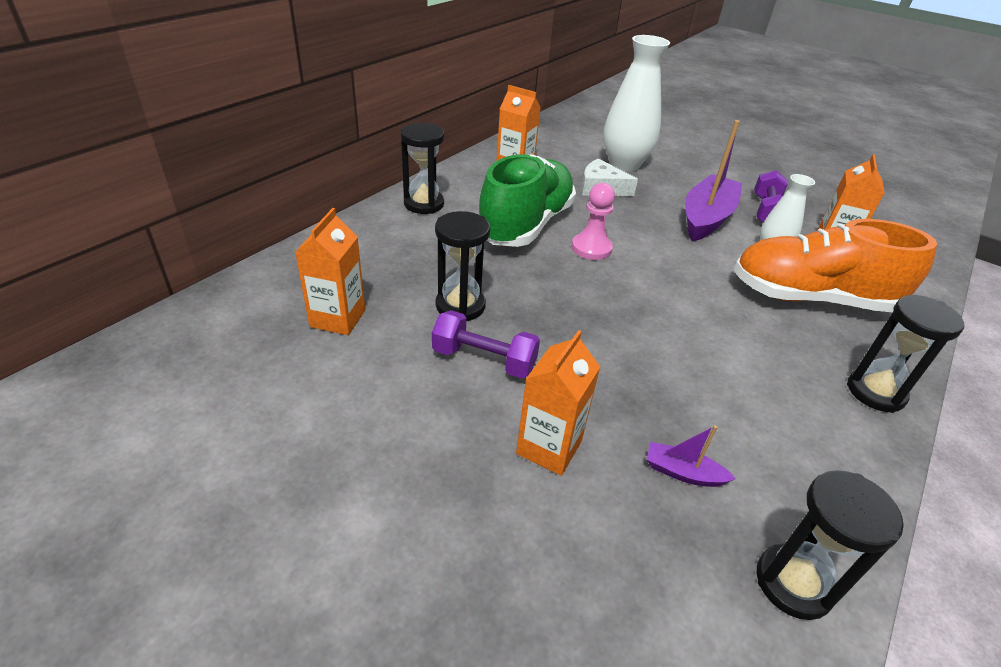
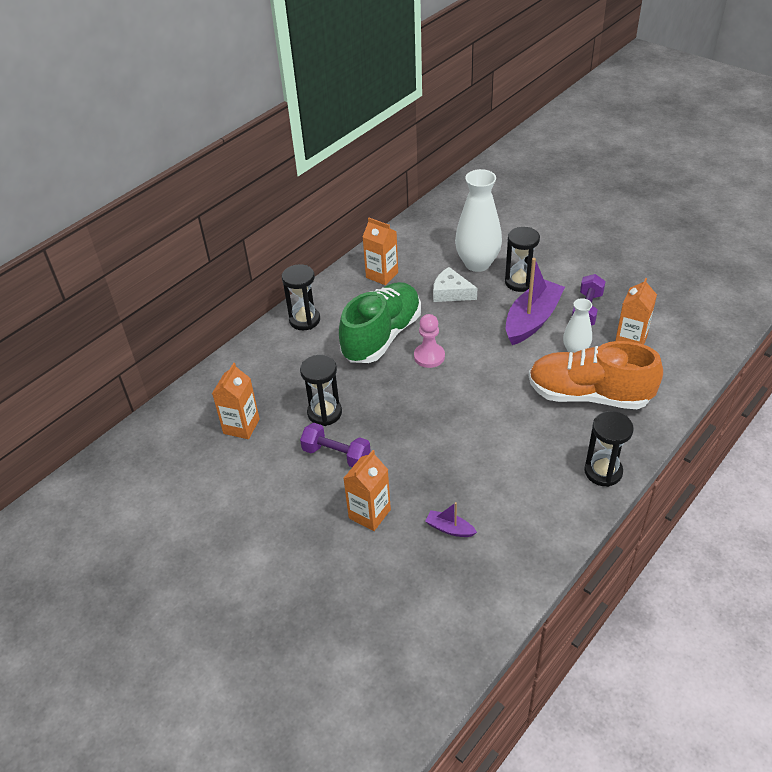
camera: 10 degrees right, 5 degrees up
black hourglass [757,470,904,620] -> black hourglass moved to [505,227,540,292]

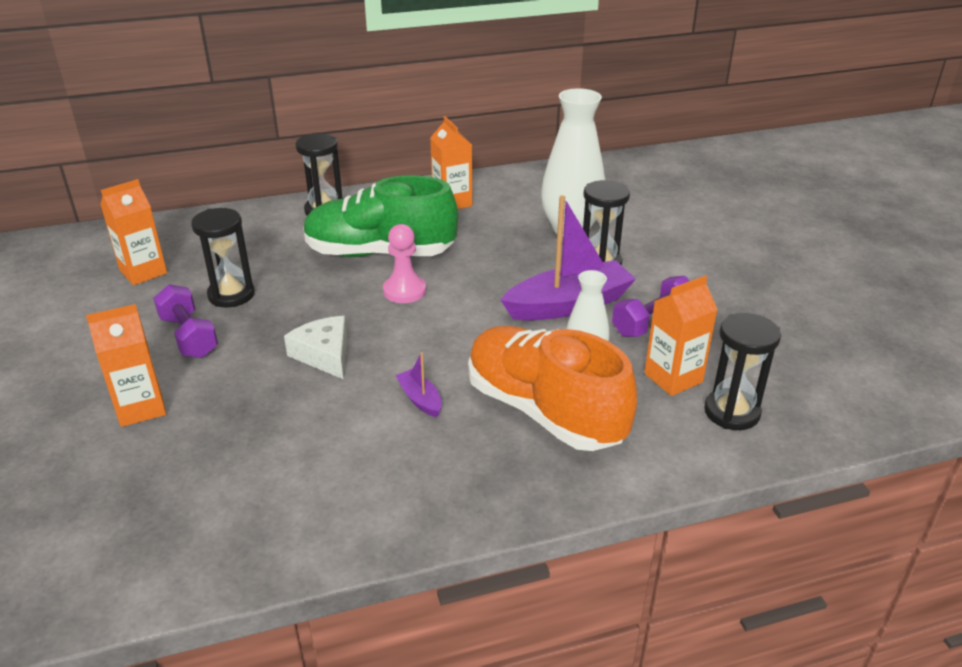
camera: 30 degrees right, 10 degrees down
green shoe [339,282,421,363] -> green shoe turned 150 degrees counterclockwise [303,175,458,257]
purple boat [425,502,477,537] -> purple boat moved to [395,352,442,418]
white cheese [433,267,477,302] -> white cheese moved to [284,316,347,379]
black hourglass [584,411,634,487] -> black hourglass moved to [704,313,781,430]

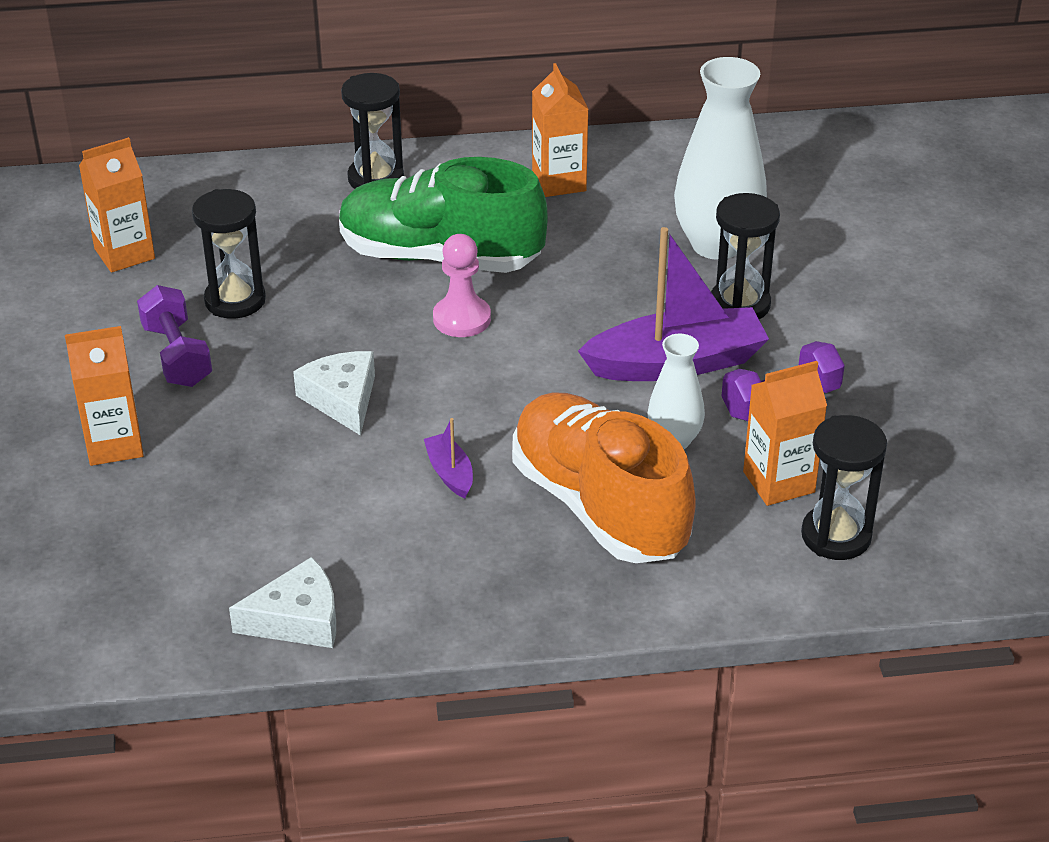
camera: 10 degrees right, 5 degrees up
none -> white cheese [229,557,336,648]

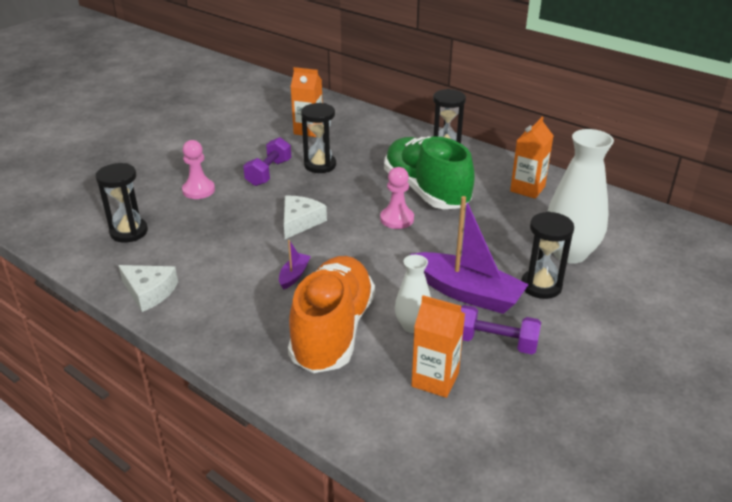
camera: 45 degrees right, 5 degrees down
orange carton [65,326,144,466] -> pink pawn [182,140,215,199]
black hourglass [801,415,887,560] -> black hourglass moved to [96,163,148,242]

